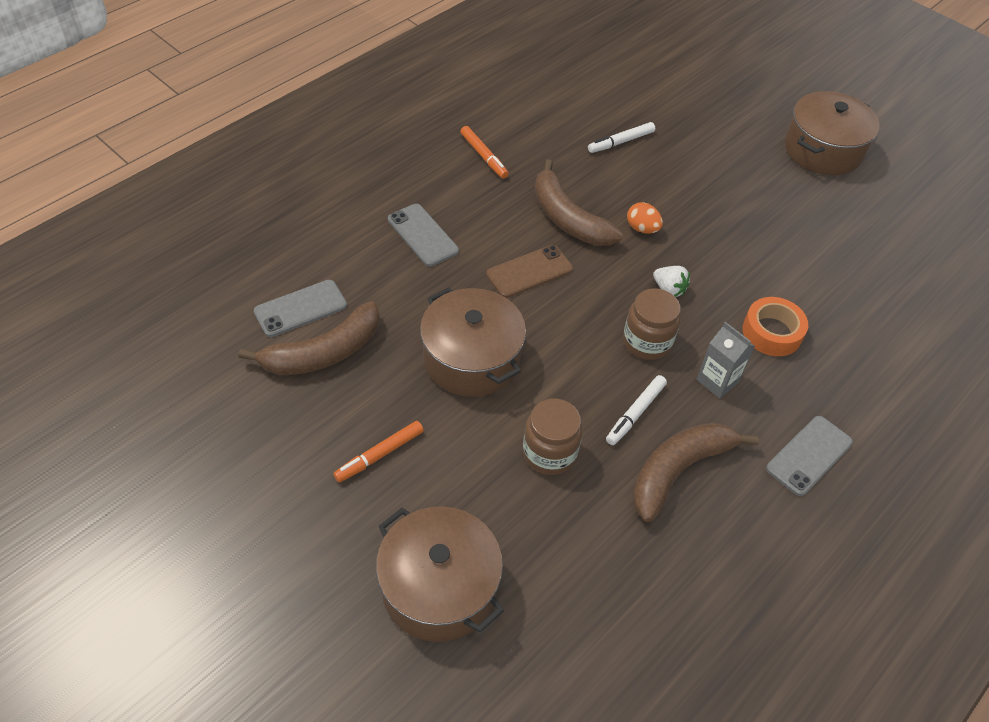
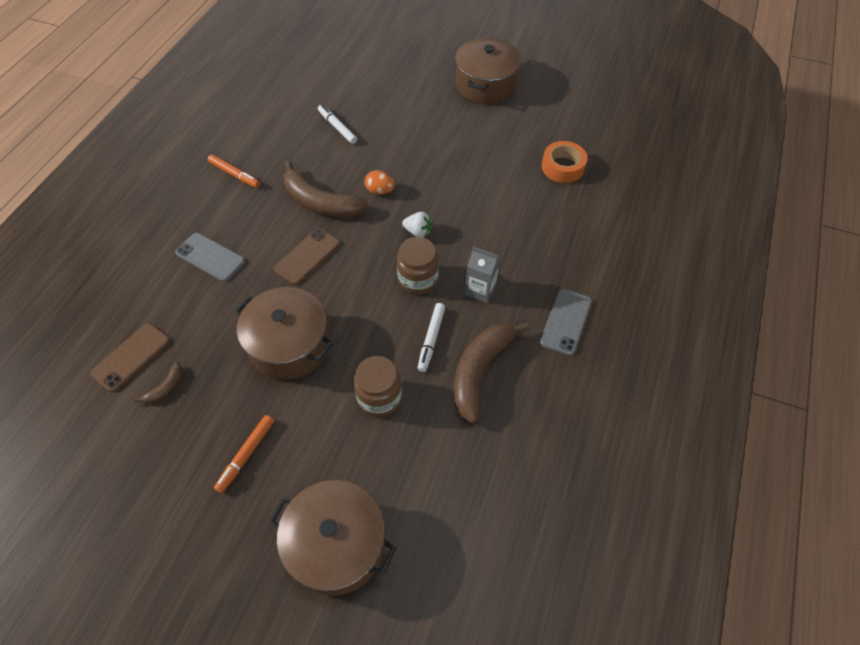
camera: 20 degrees left, 5 degrees up
brown banana [238,301,380,375] -> brown banana [134,362,182,403], size x0.44
grey phone [254,280,347,337] -> brown phone [90,323,170,392]
white marker [588,122,655,153] -> white marker turned 105 degrees clockwise [318,105,357,144]
orange tape [743,297,808,356] -> orange tape moved to [542,141,588,183]

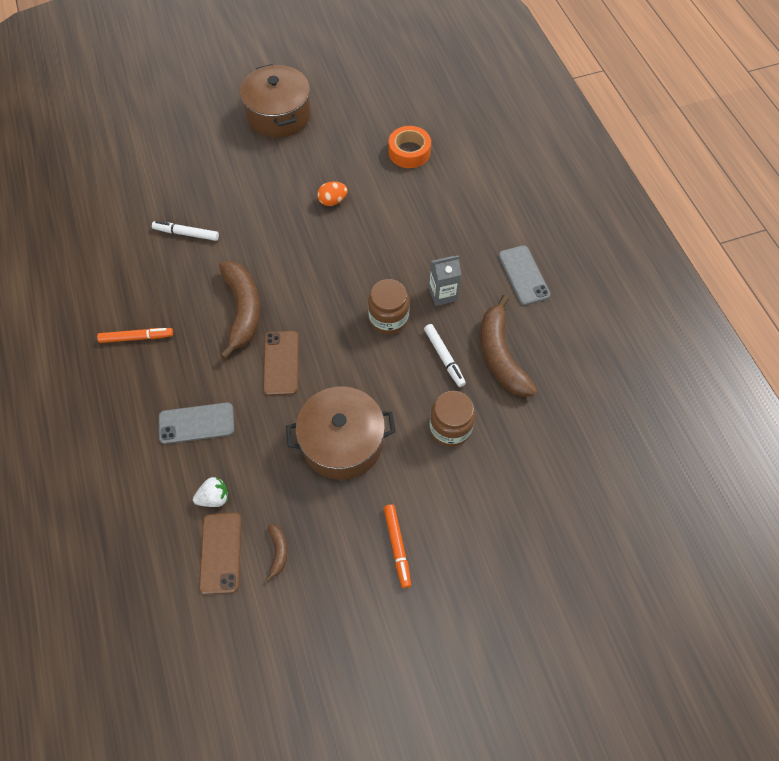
camera: 40 degrees left, 5 degrees up
brown pot [269,480,396,596] -> none
brown banana [284,160,369,217] -> brown banana turned 90 degrees counterclockwise [219,261,261,359]
orange egg [365,171,395,194] -> orange egg moved to [317,181,348,206]
white strawberry [402,212,432,238] -> white strawberry moved to [193,477,228,507]

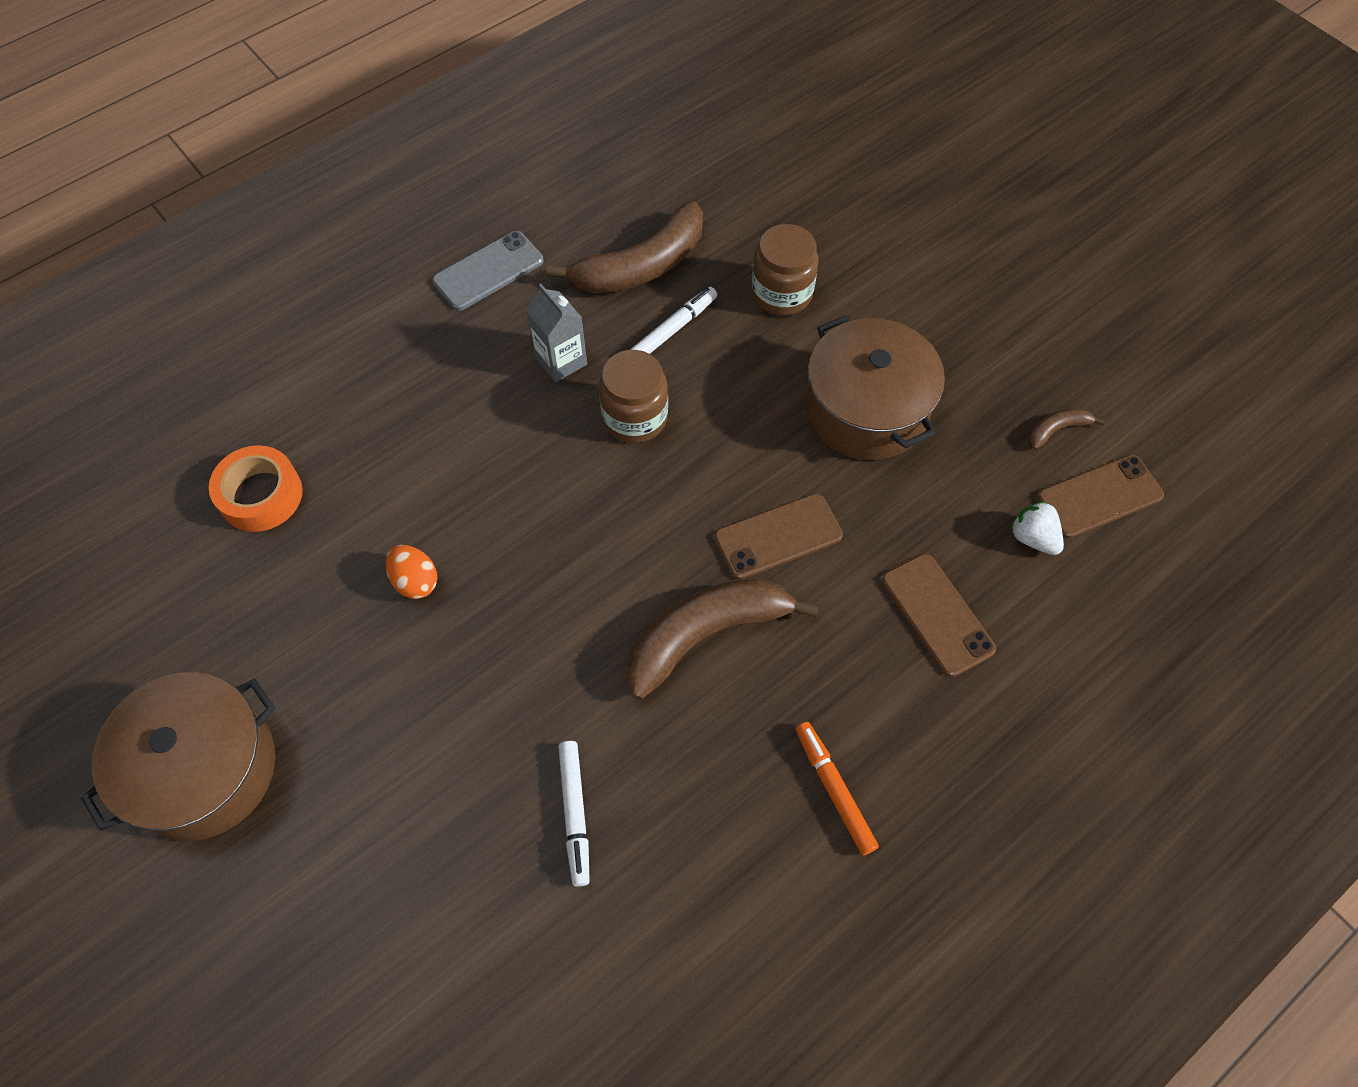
camera: 110 degrees left, 0 degrees up
grey phone [159,402,234,444] -> brown phone [882,554,996,677]
orange marker [384,504,411,588] -> none

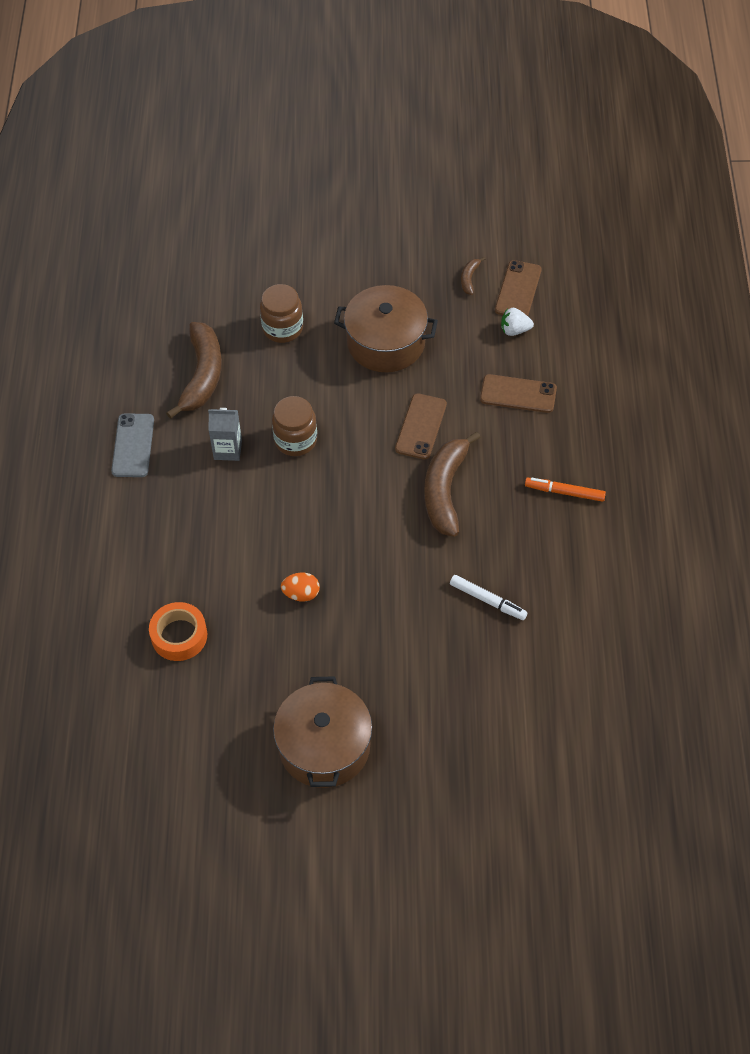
camera: 50 degrees left, 5 degrees down
white marker [630,287,717,354] -> none

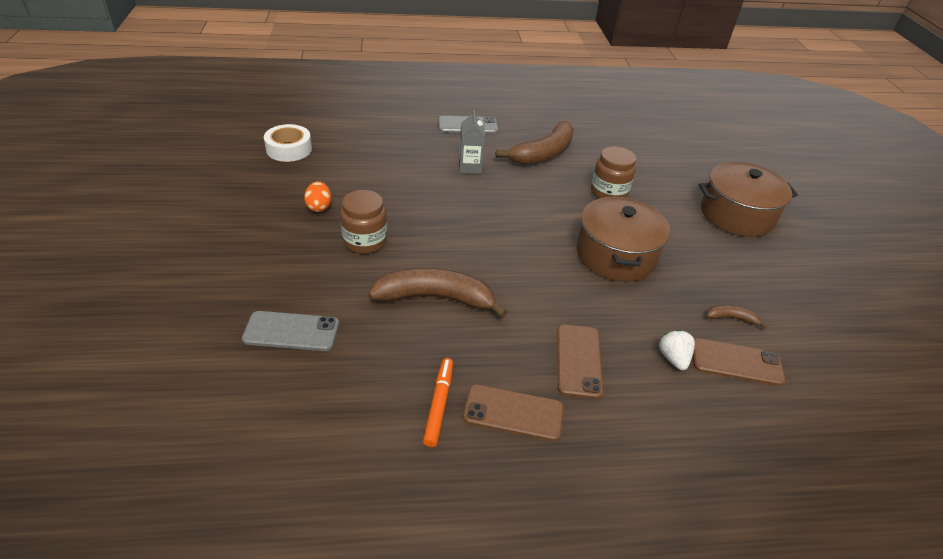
camera: 80 degrees right, 15 degrees down
orange tape [149,602,207,661] -> white tape [264,124,312,162]
brown banana [166,322,222,419] -> brown banana turned 45 degrees counterclockwise [496,121,574,165]
brown jar [272,396,317,456] -> brown jar moved to [340,190,387,254]
brown pot [273,676,372,788] -> brown pot moved to [699,162,798,237]
brown phone [395,393,447,459] -> brown phone moved to [463,384,564,441]
white marker [450,575,527,620] -> grey phone [242,311,339,351]

